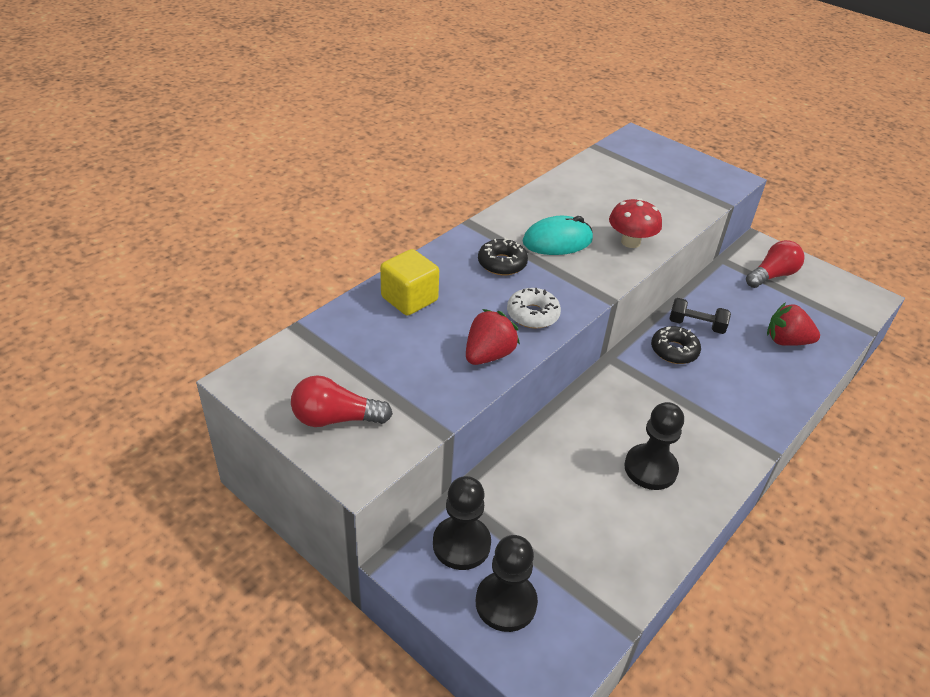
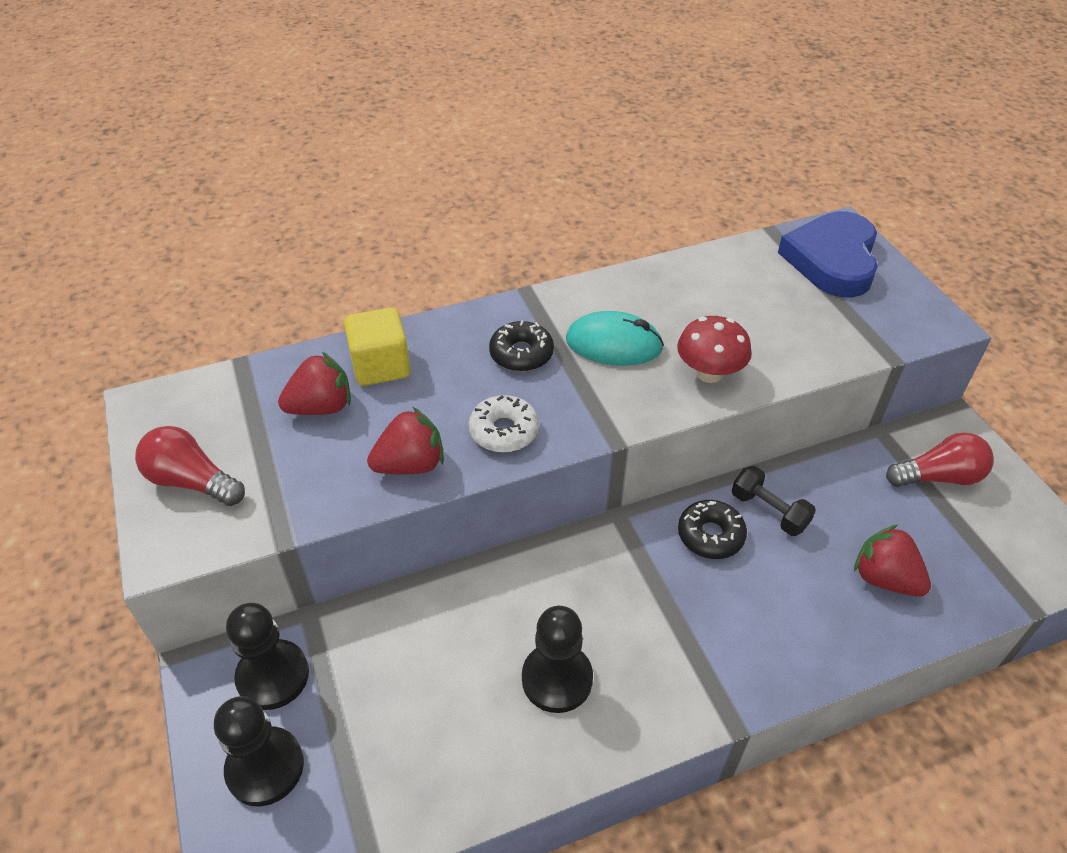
camera: 30 degrees right, 5 degrees up
none -> red strawberry [278,352,351,415]
none -> blue heart [778,211,878,298]

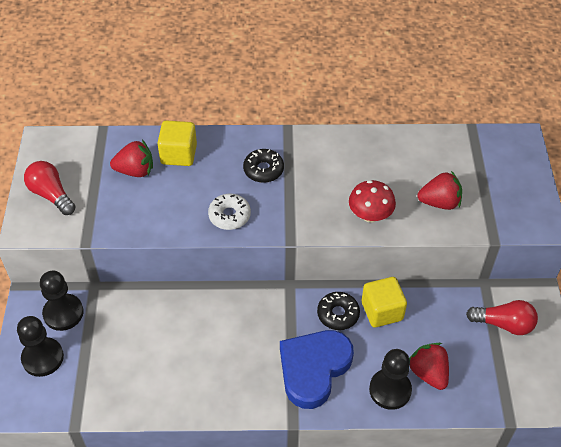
camera: 20 degrees right, 5 degrees up
red strawberry [367,407,444,475] -> red strawberry moved to [418,171,462,210]
black pawn [522,606,593,713] -> black pawn moved to [369,349,412,410]
turquoise mouse [566,311,664,366] -> none
black dumbbell [732,466,816,536] -> yellow cube [362,277,407,327]
blue heart [778,211,878,298] -> blue heart moved to [280,330,354,409]

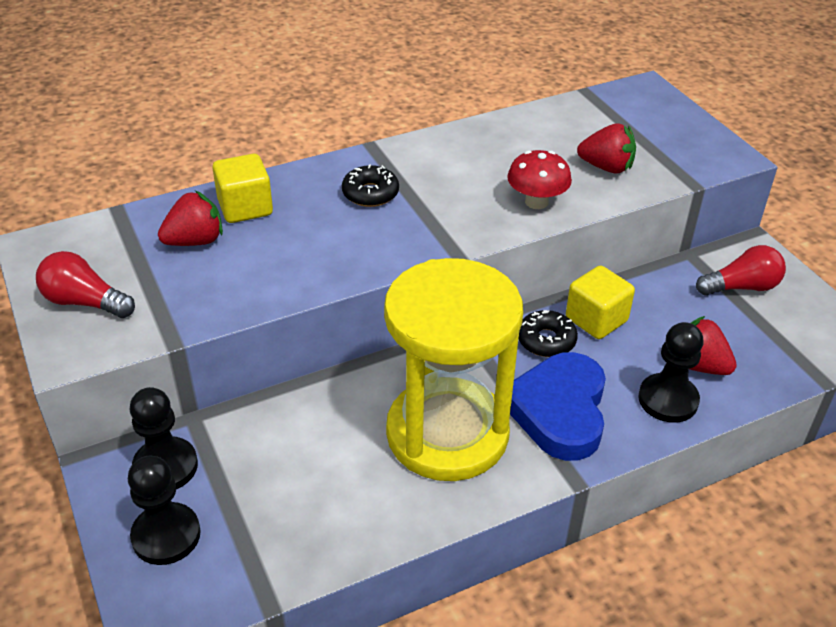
camera: 25 degrees left, 10 degrees down
white donut [208,194,251,230] -> none
red strawberry [418,171,462,210] -> red strawberry turned 45 degrees clockwise [577,123,636,174]
none -> yellow hourglass [384,258,523,481]

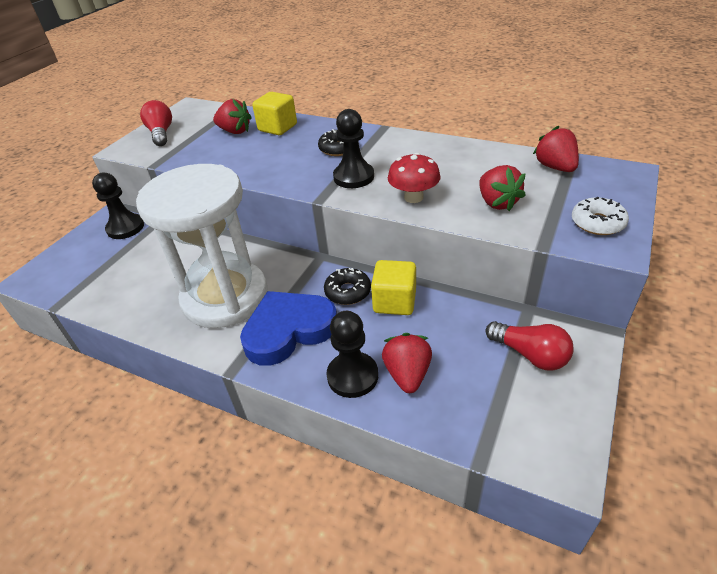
camera: 55 degrees right, 0 degrees up
black pawn [128,456,201,565] -> black pawn moved to [333,109,374,188]
yellow hourglass [384,258,523,481] -> white hourglass [136,164,268,328]
none -> red strawberry [533,126,579,172]
none -> white donut [572,197,629,235]

